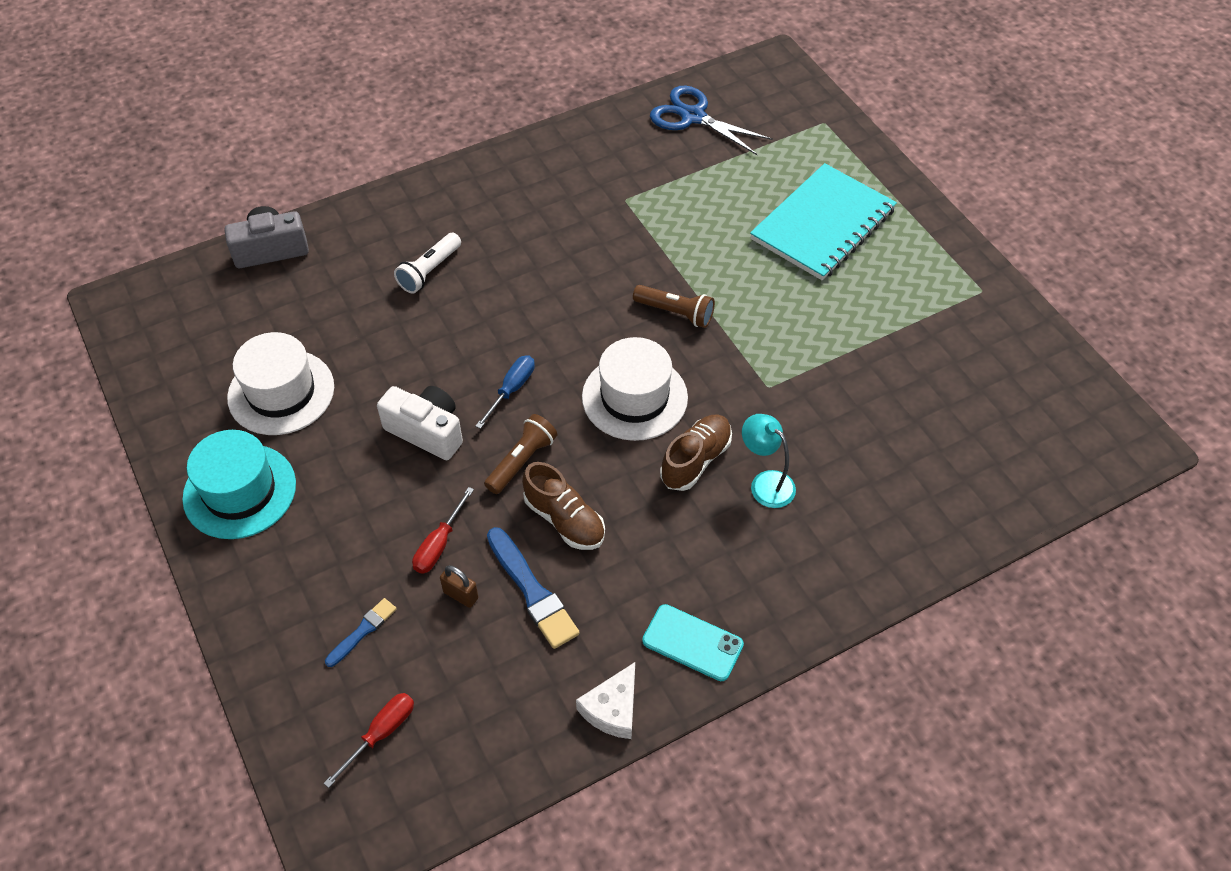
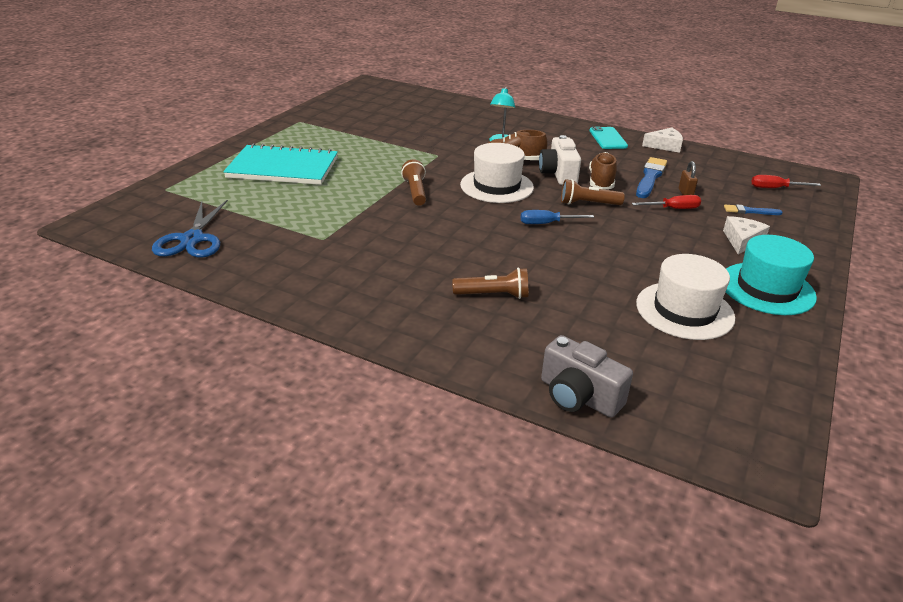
camera: 125 degrees left, 20 degrees down
white camera [377,386,463,460] -> white camera moved to [539,135,581,185]
white flashlight [394,233,461,293] -> brown flashlight [452,268,528,299]
none -> white cheese [723,216,770,254]

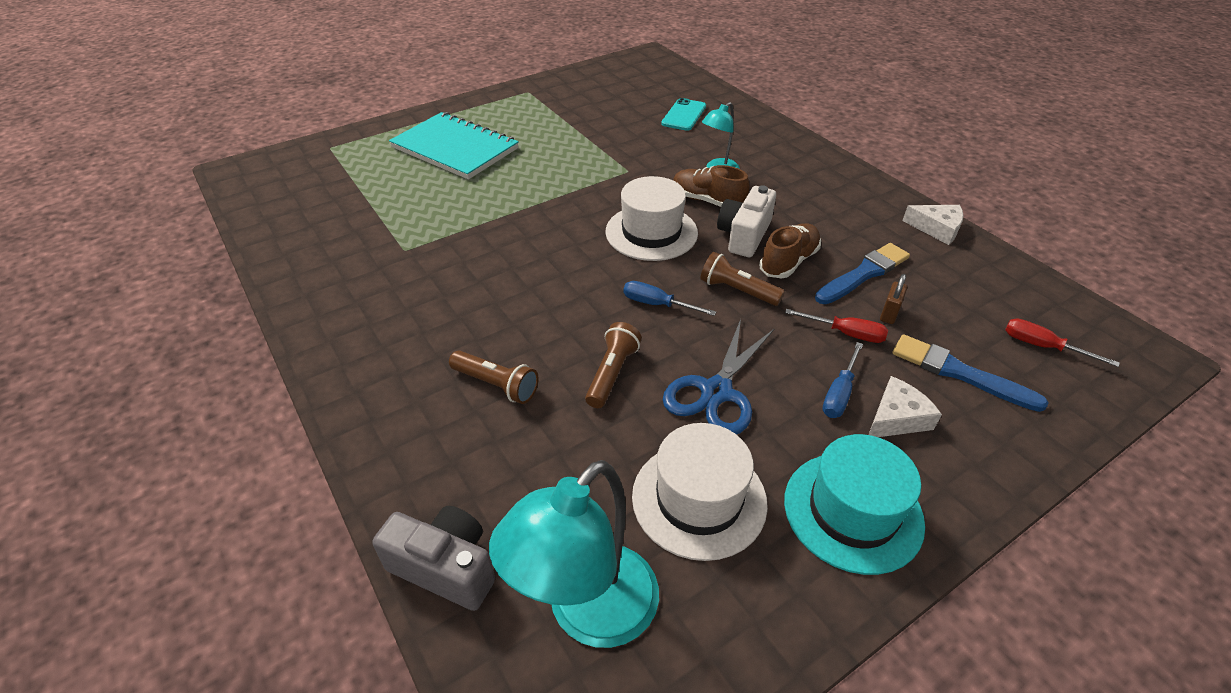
camera: 30 degrees right, 10 degrees up
blue scissors [152,200,228,257] -> blue scissors moved to [662,319,775,435]
brown flashlight [401,159,426,206] -> brown flashlight moved to [585,322,642,408]
grey camera [541,335,633,418] -> grey camera turned 135 degrees clockwise [372,506,495,611]
turquoise phone [589,127,628,149] -> turquoise phone moved to [661,98,706,131]
blue brush [724,204,783,215] -> blue brush [892,334,1049,412], size x1.74
none -> turquoise lamp [489,460,659,648]
none -> blue screwdriver [822,342,863,418]

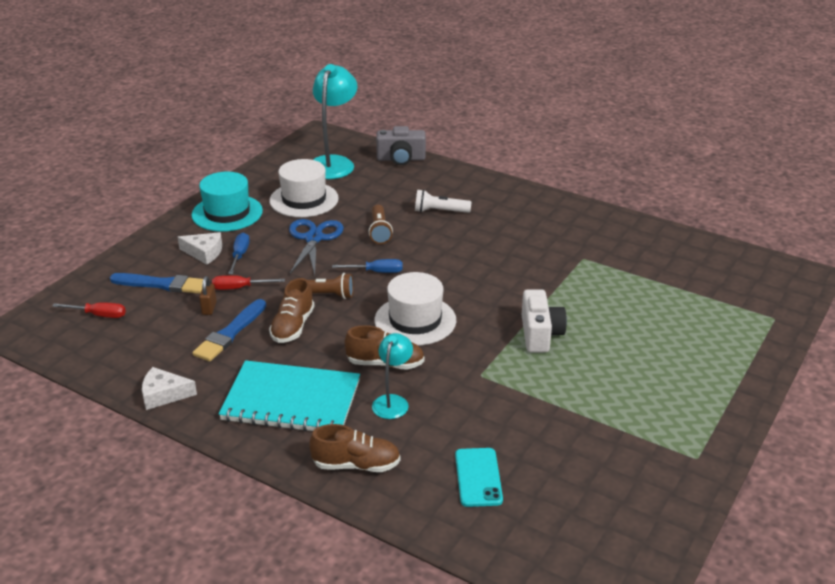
camera: 155 degrees right, 10 degrees down
turquoise notebook [389,112,519,180] -> turquoise notebook moved to [219,360,360,431]
brown flashlight [449,350,539,404] -> white flashlight [415,189,472,213]
white camera [717,185,776,257] -> white camera moved to [522,289,567,352]
white cheese [868,376,942,437] -> white cheese turned 105 degrees counterclockwise [178,232,222,265]
none -> brown shoe [309,424,401,472]

